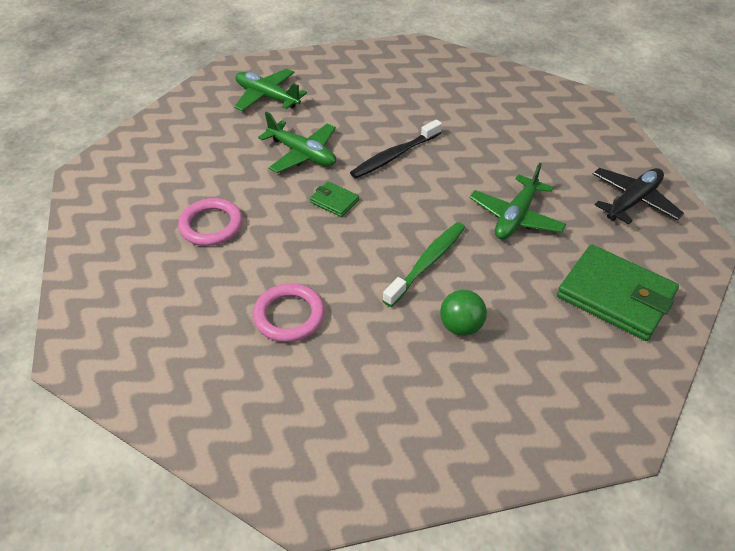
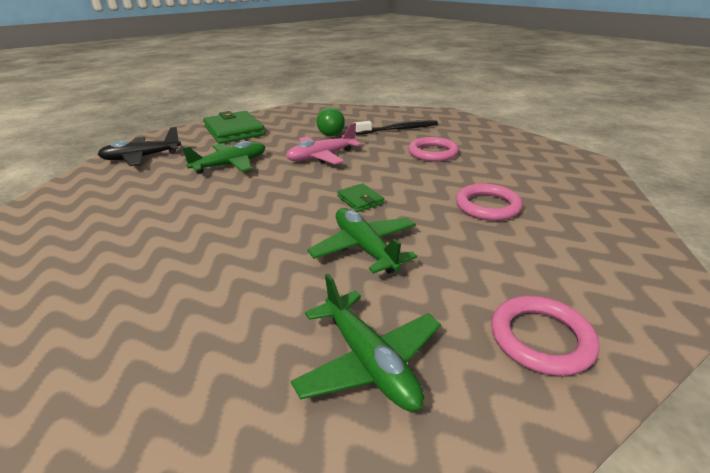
camera: 155 degrees left, 15 degrees down
black toothbrush [350,120,442,179] -> black toothbrush moved to [355,120,438,135]
green toothbrush [382,222,465,307] -> pink plane [286,123,361,164]
none -> pink ring [491,296,600,376]

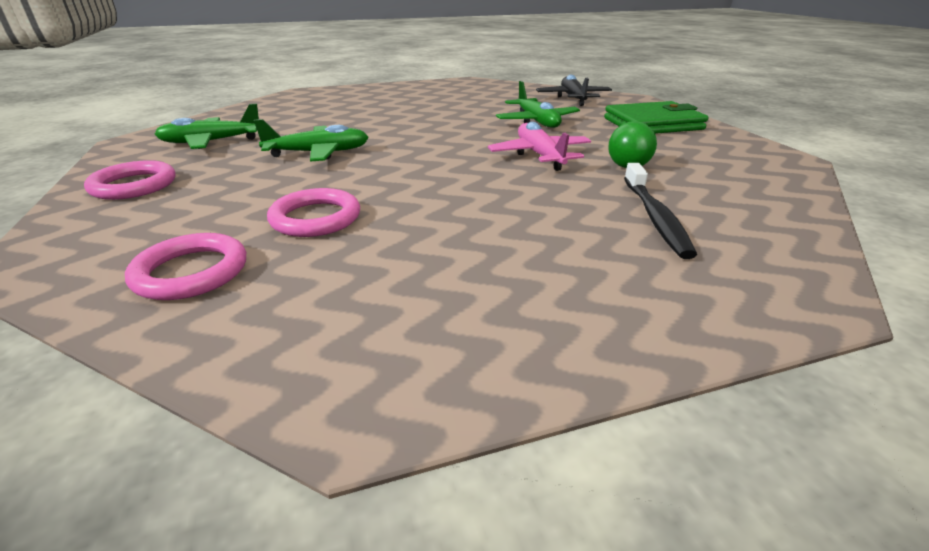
camera: 105 degrees right, 0 degrees up
green wallet [337,183,384,212] -> none
pink ring [408,137,459,161] -> pink ring moved to [125,233,246,300]

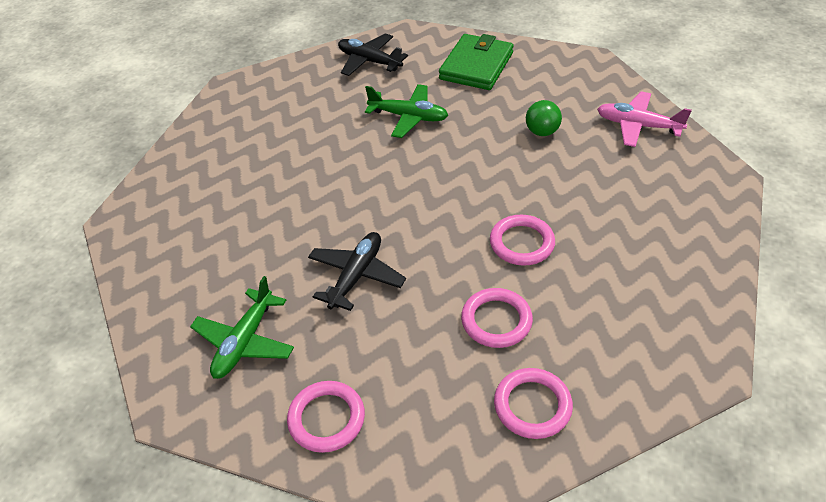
camera: 50 degrees left, 15 degrees up
green plane [254,119,368,162] -> black plane [308,232,406,311]
pink plane [488,122,591,171] -> pink plane moved to [597,91,692,147]
black toothbrush [624,163,697,259] -> none
none -> pink ring [490,215,555,266]

